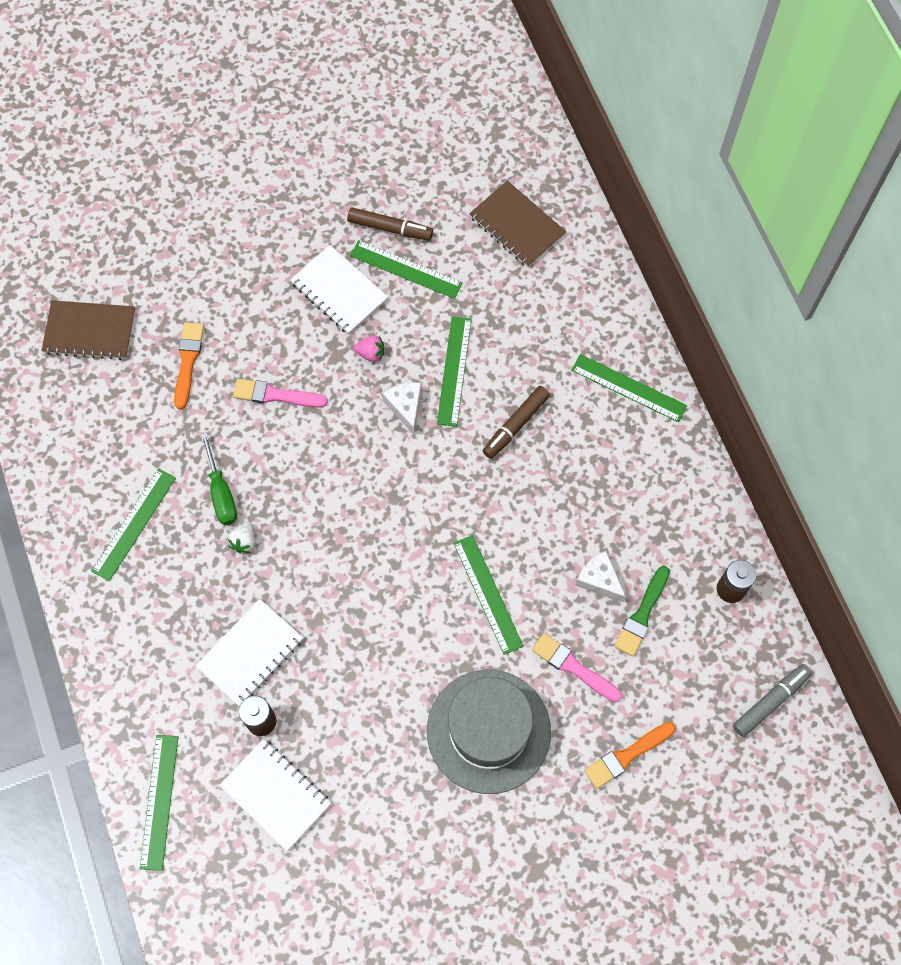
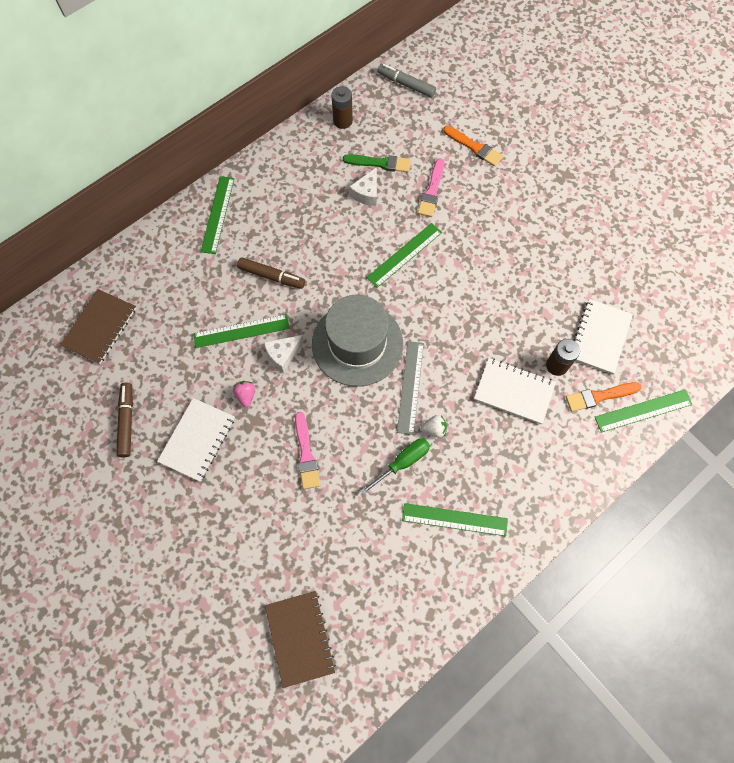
camera: 110 degrees left, 0 degrees up
orange brush [174,322,204,409] -> orange brush moved to [566,382,641,412]
green ruler [350,240,463,299] -> none
grey hat [427,670,551,794] -> grey hat moved to [312,295,403,387]
none -> grey ruler [397,341,424,435]

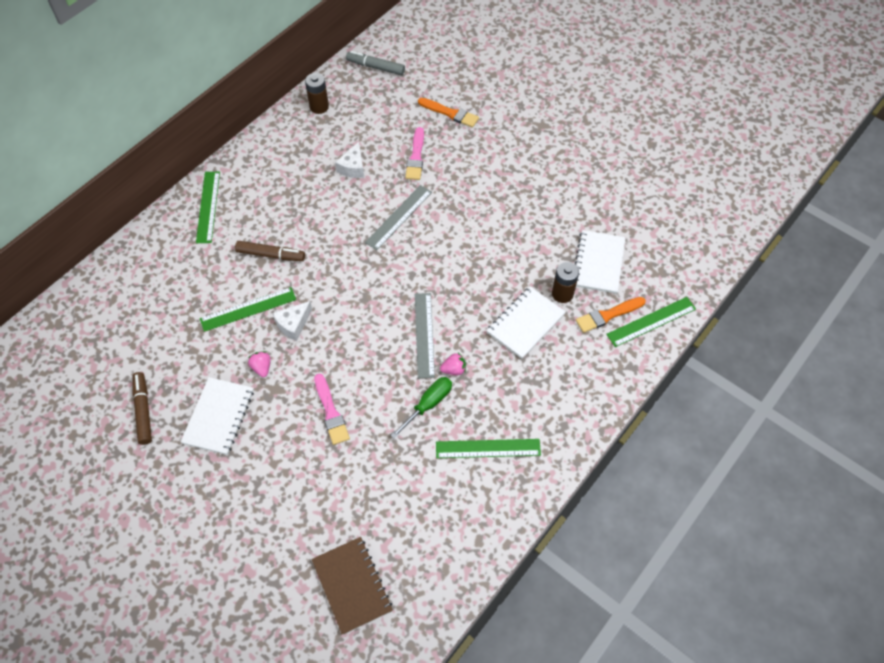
camera: 10 degrees left, 10 degrees down
brown notebook [60,289,136,364] -> none
grey hat [312,295,403,387] -> none
green brush [343,154,411,172] -> none
green ruler [366,223,442,288] -> grey ruler [365,185,432,250]
white strawberry [420,415,447,438] -> pink strawberry [440,353,466,375]
white notebook [474,358,556,424] -> white notebook turned 60 degrees counterclockwise [486,286,566,359]

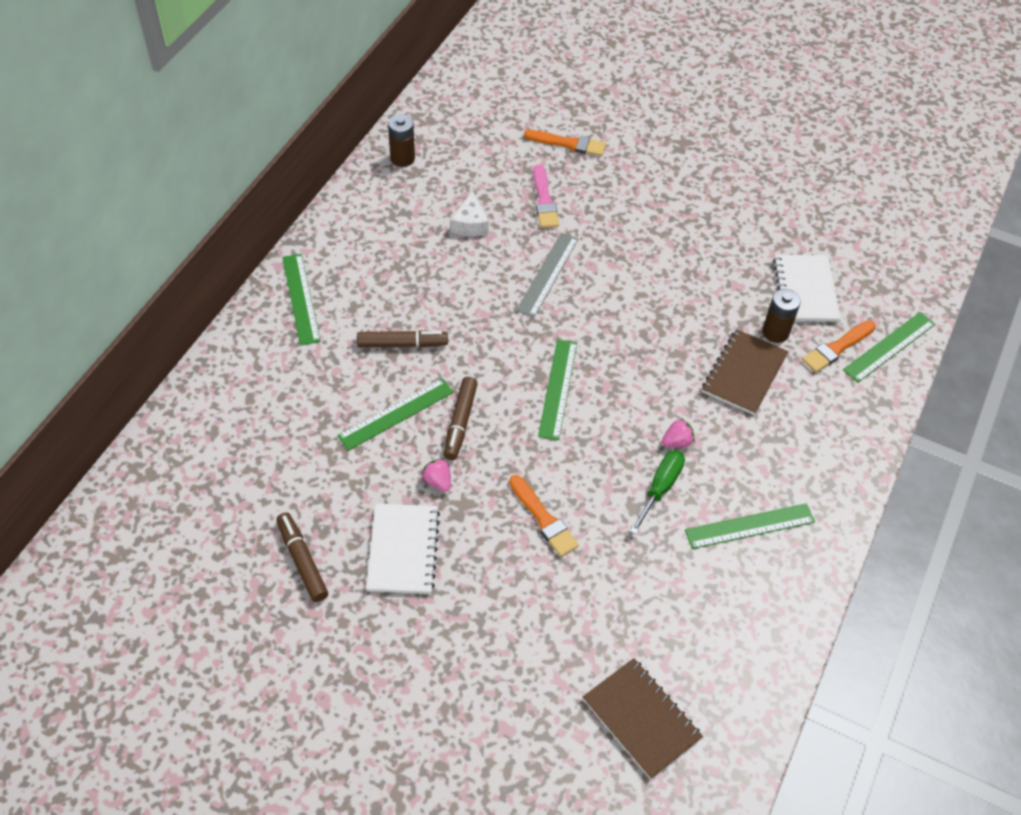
camera: 15 degrees left, 5 degrees down
white cheese [273,301,312,341] -> brown marker [444,377,478,460]
pink brush [314,373,350,445] -> orange brush [509,475,579,557]
grey marker [346,51,405,75] -> none
grey ruler [415,293,435,378] -> none
white notebook [486,286,566,359] -> brown notebook [702,329,789,415]
none -> green ruler [538,339,577,440]

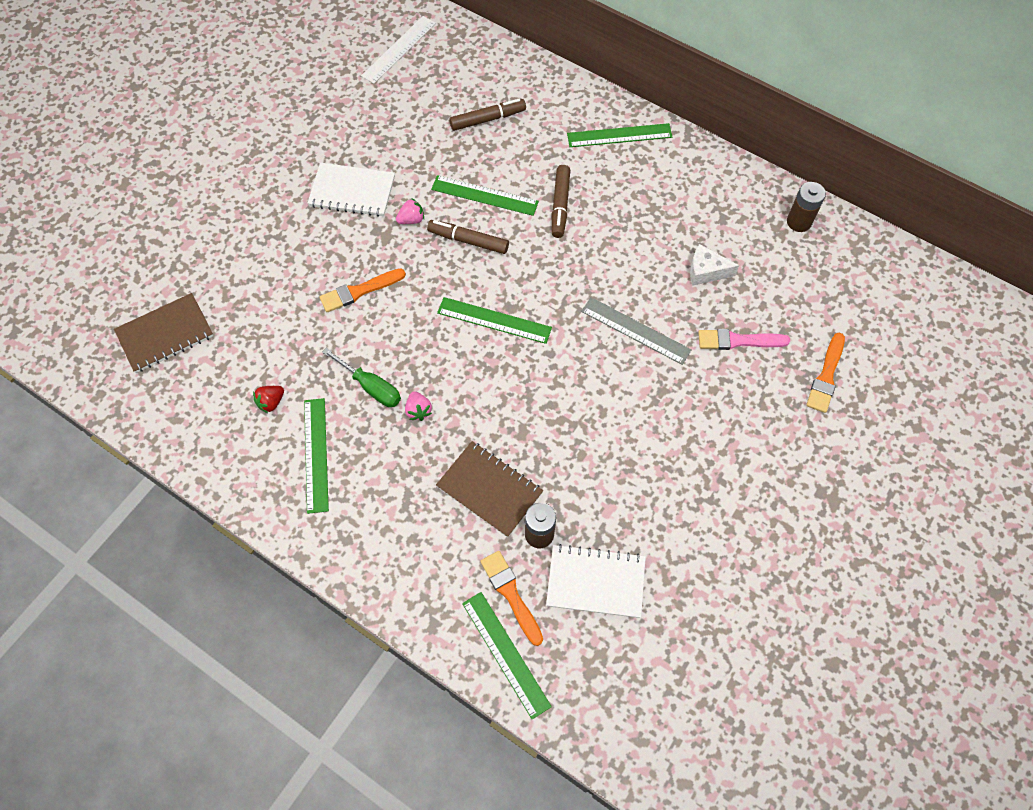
camera: 100 degrees right, 10 degrees up
brown marker [277,512,328,602] -> brown marker moved to [449,99,526,131]
green ruler [337,378,454,451] -> green ruler turned 45 degrees counterclockwise [431,175,539,216]
none -> red strawberry [253,386,284,413]
none -> white ruler [361,16,436,84]

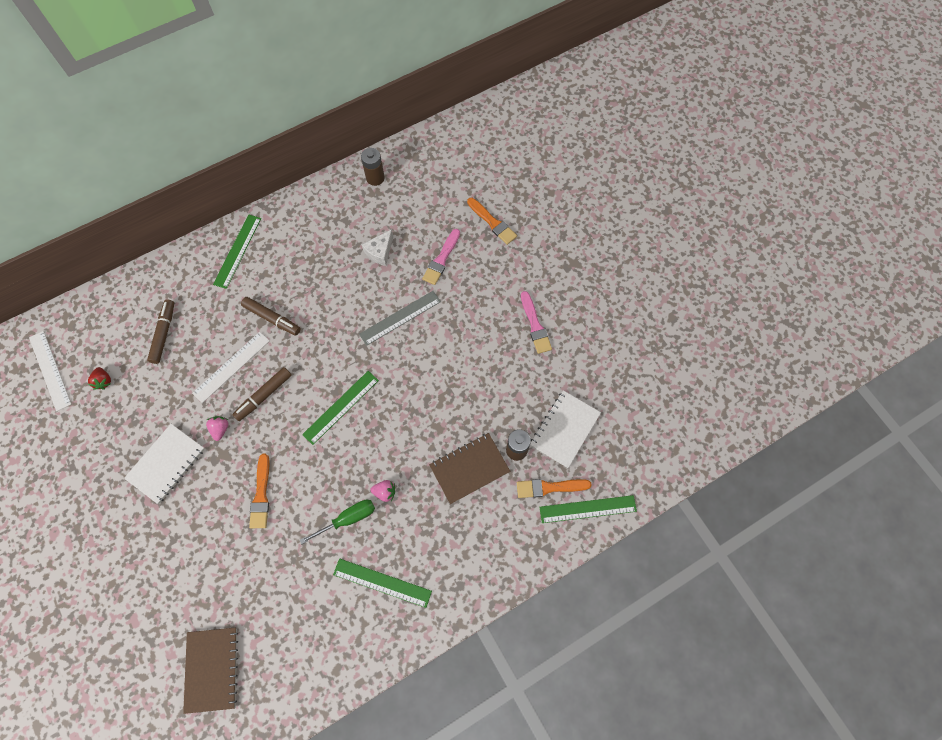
camera: 65 degrees left, 5 degrees up
red strawberry [253,386,284,413] -> red strawberry moved to [88,367,111,390]
green ruler [431,175,539,216] -> white ruler [192,332,270,403]
none -> pink brush [521,291,552,354]

